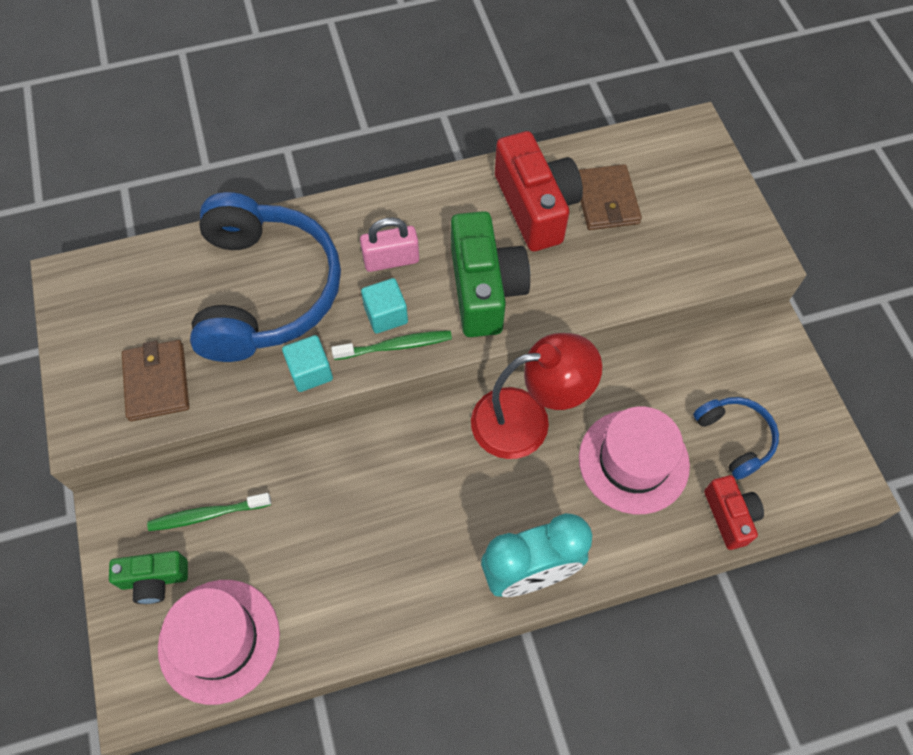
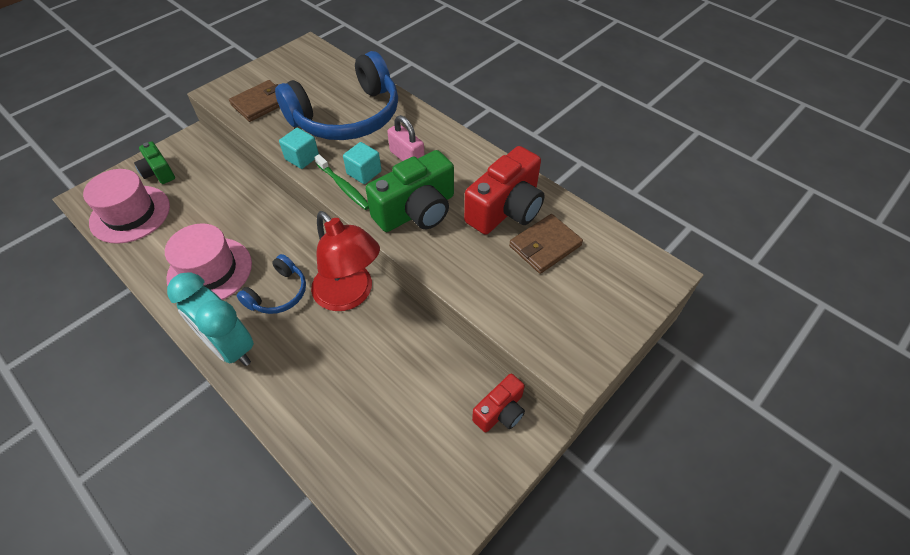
camera: 60 degrees right, 10 degrees down
green toothbrush [147,493,271,531] -> none
pink hat [579,406,690,514] -> pink hat moved to [165,223,252,300]
blue headphones [693,397,779,480] -> blue headphones moved to [237,254,306,314]
red camera [704,475,764,550] -> red camera moved to [472,374,525,432]

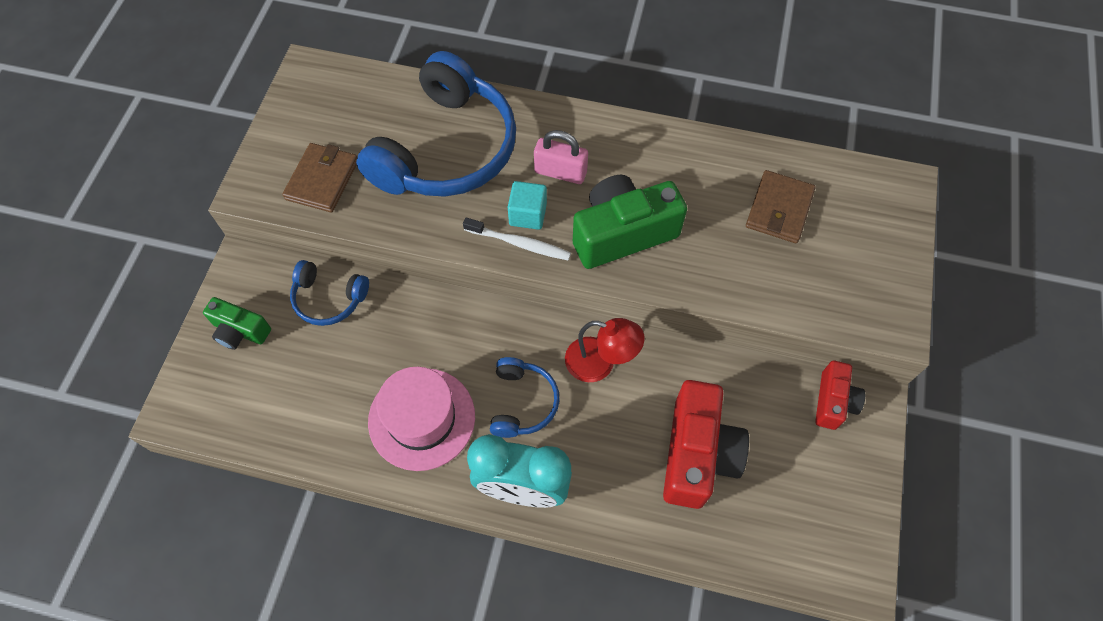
camera: 30 degrees left, 10 degrees up
pink hat [83,169,170,244] -> none
turquoise cube [279,128,319,169] -> none
red lamp [311,211,380,311] -> red lamp [565,318,645,382], size x0.67
green toothbrush [314,154,369,210] -> white toothbrush [463,217,571,260]
green camera [366,150,454,232] -> green camera turned 135 degrees counterclockwise [573,175,687,269]
red camera [464,146,545,235] -> red camera moved to [663,380,749,509]
none -> blue headphones [290,260,369,326]

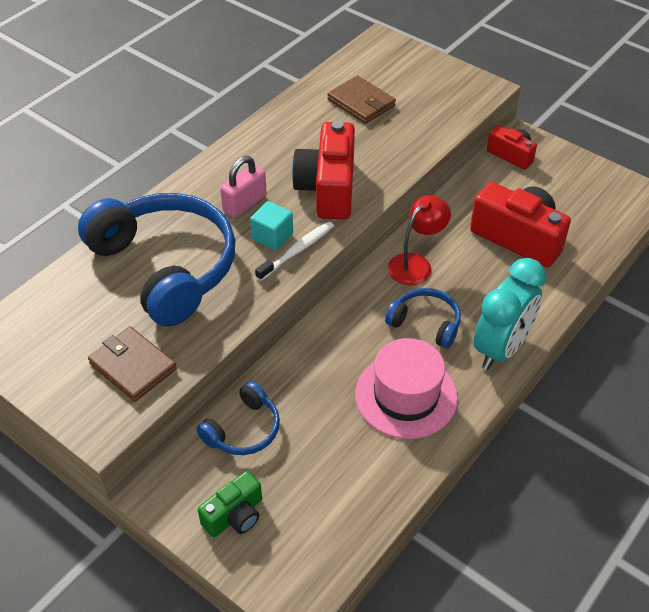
camera: 65 degrees left, 15 degrees down
green camera [573,175,687,269] -> red camera [292,121,355,219]

